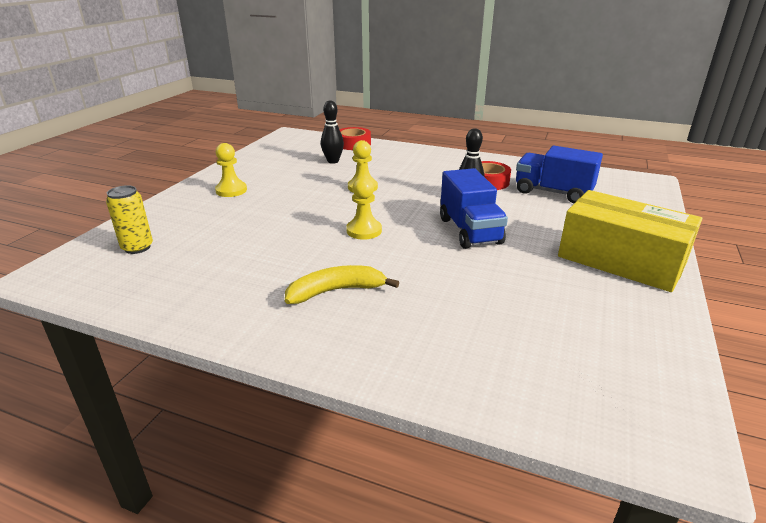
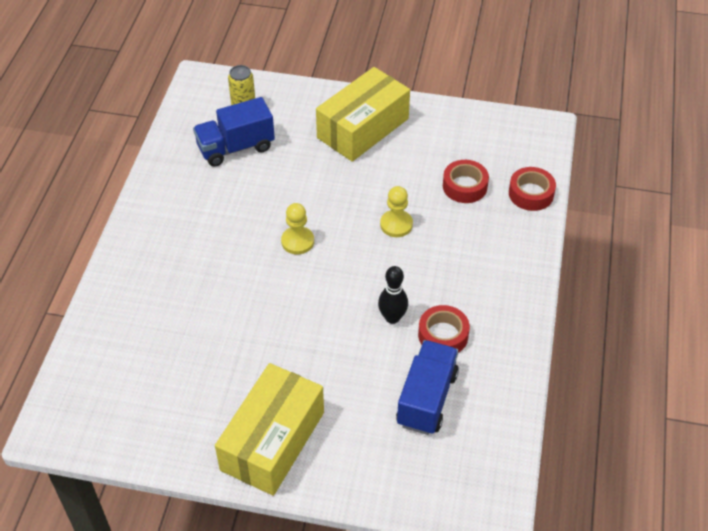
camera: 80 degrees right, 20 degrees up
yellow pawn [215,143,247,197] -> yellow box [316,67,410,162]
yellow banana [285,265,399,304] -> none
black bowling pin [321,101,344,164] -> red tape [443,160,489,203]
blue truck [440,168,508,249] -> blue truck moved to [193,97,275,167]

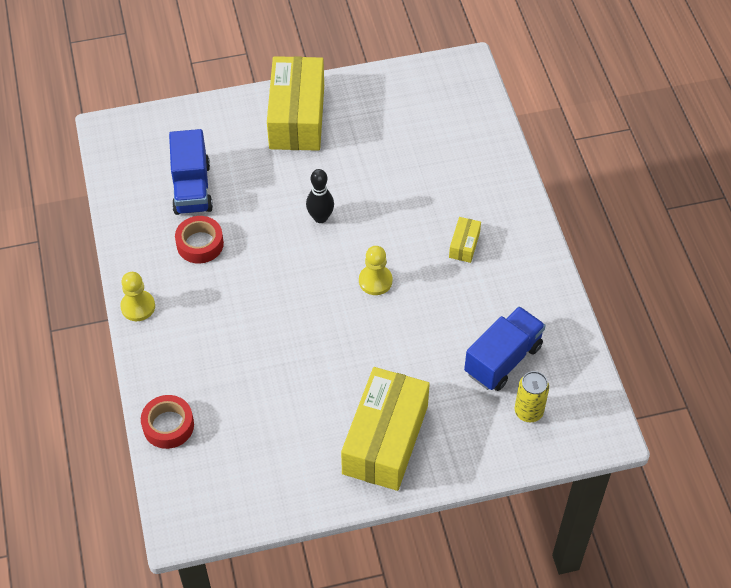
camera: 155 degrees right, 5 degrees up
black bowling pin [378,266,408,324] -> black bowling pin moved to [306,169,334,223]
yellow pawn [380,186,413,237] -> yellow pawn moved to [120,272,155,321]
red tape [443,160,489,203] -> none
none -> yellow box [449,217,481,263]

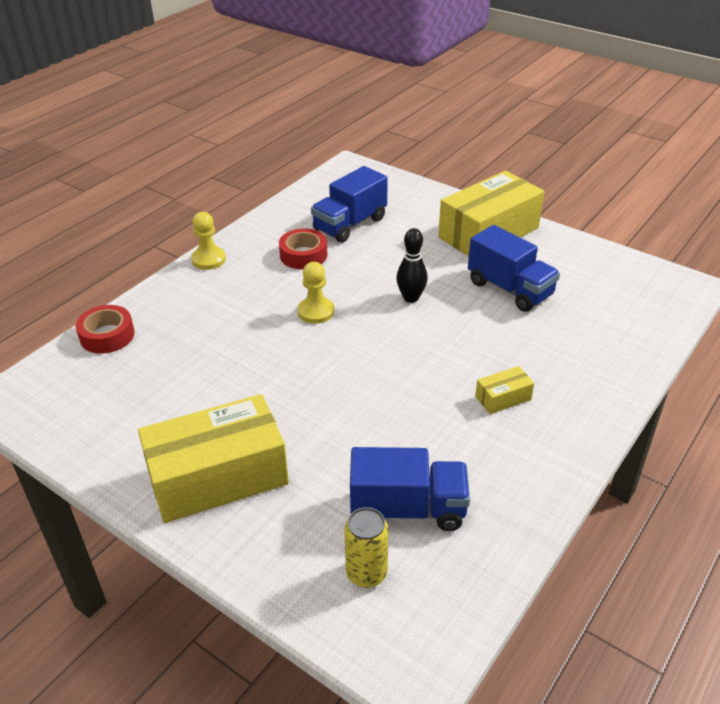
camera: 50 degrees right, 15 degrees down
yellow pawn [359,246,393,295] -> yellow pawn moved to [298,262,334,324]
none -> blue truck [468,225,560,312]

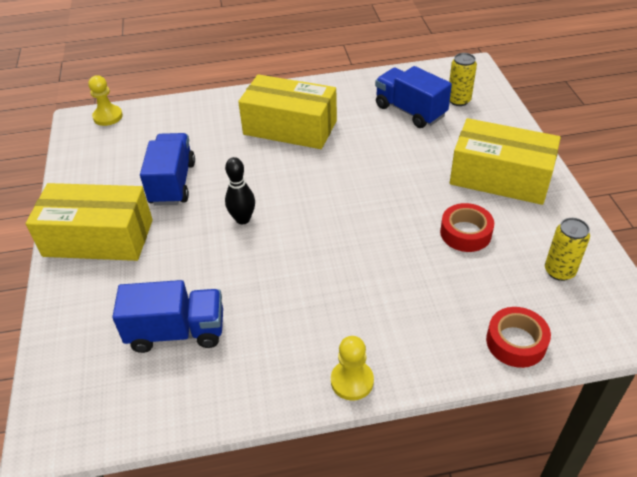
camera: 135 degrees left, 5 degrees up
red tape [279,228,327,269] -> red tape moved to [440,203,494,252]
yellow pawn [298,262,334,324] -> yellow pawn moved to [88,75,123,126]
yellow box [475,366,534,414] -> yellow box [238,74,337,149], size x2.36
none -> yellow can [545,218,590,281]

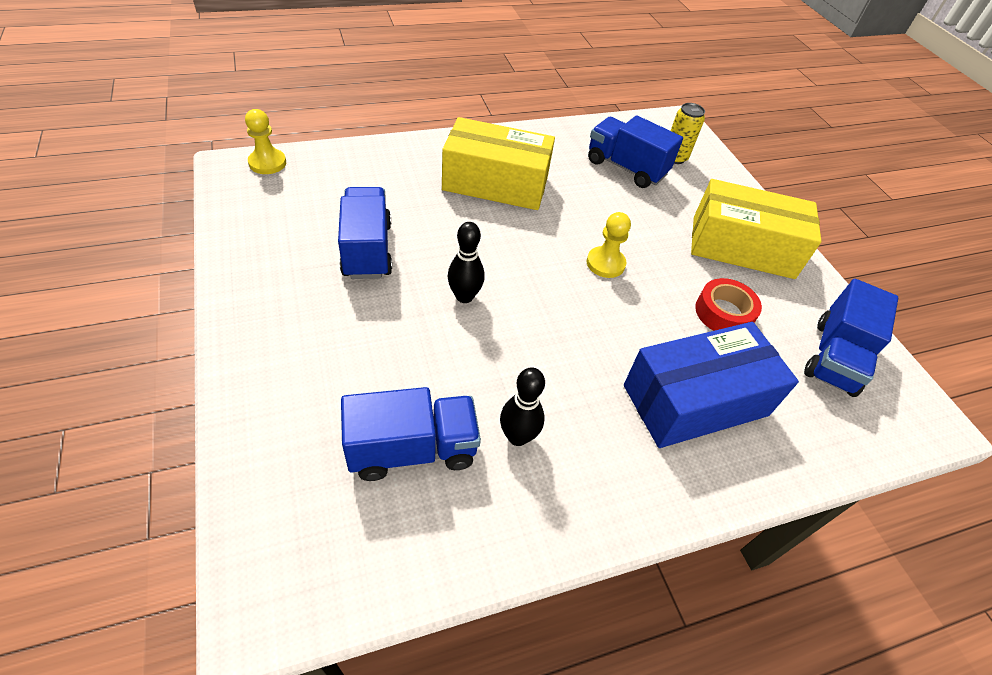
camera: 15 degrees left, 5 degrees up
yellow box [26,183,153,261] -> none
yellow pawn [331,336,374,401] -> yellow pawn moved to [587,212,631,278]
red tape [486,307,551,368] -> none
yellow can [545,218,590,281] -> blue truck [804,279,898,397]
none -> black bowling pin [500,368,545,446]
none -> blue box [624,322,799,448]

